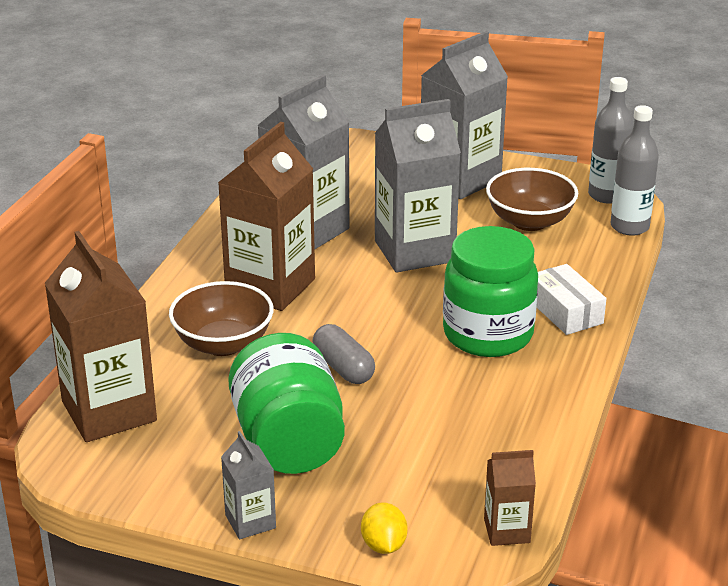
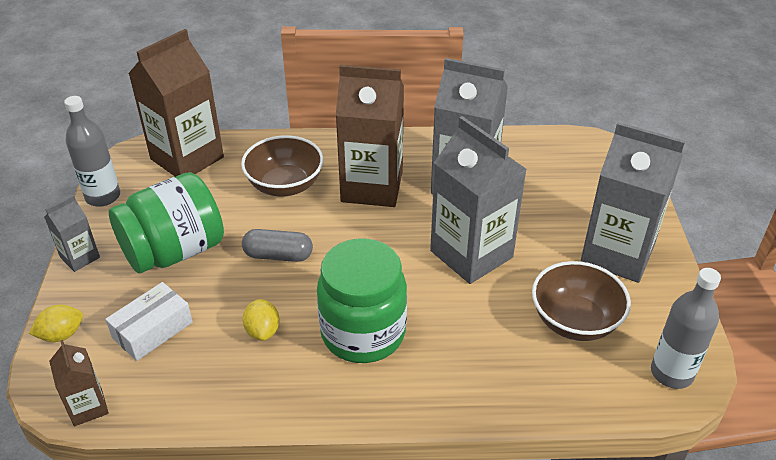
camera: 70 degrees right, 10 degrees up
grey capsule [312,324,375,384] -> grey capsule turned 60 degrees clockwise [242,229,313,262]
white box [537,264,607,335] -> white box moved to [105,282,193,361]
grey bottle [610,105,659,236] -> grey bottle moved to [64,96,120,207]
none -> yellow lemon [243,299,280,341]

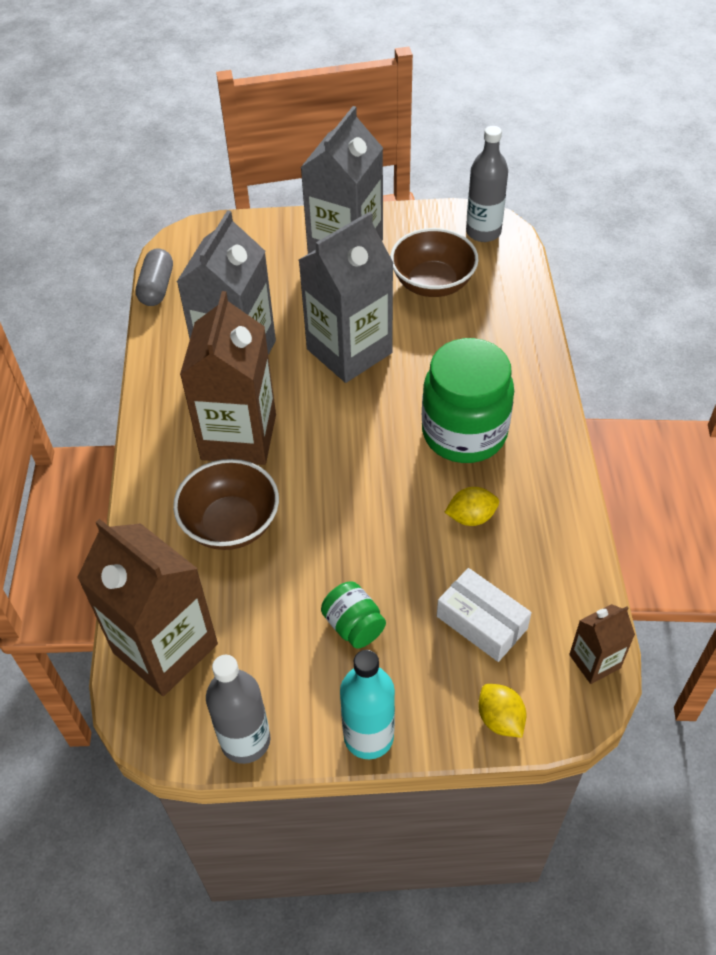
camera: 90 degrees left, 10 degrees up
grey carton [44,195,100,272] -> turquoise bottle [340,650,395,759]
green jar [109,172,224,274] -> green jar [321,582,386,649], size x0.47
grey capsule [242,229,313,262] -> grey capsule moved to [136,248,173,306]

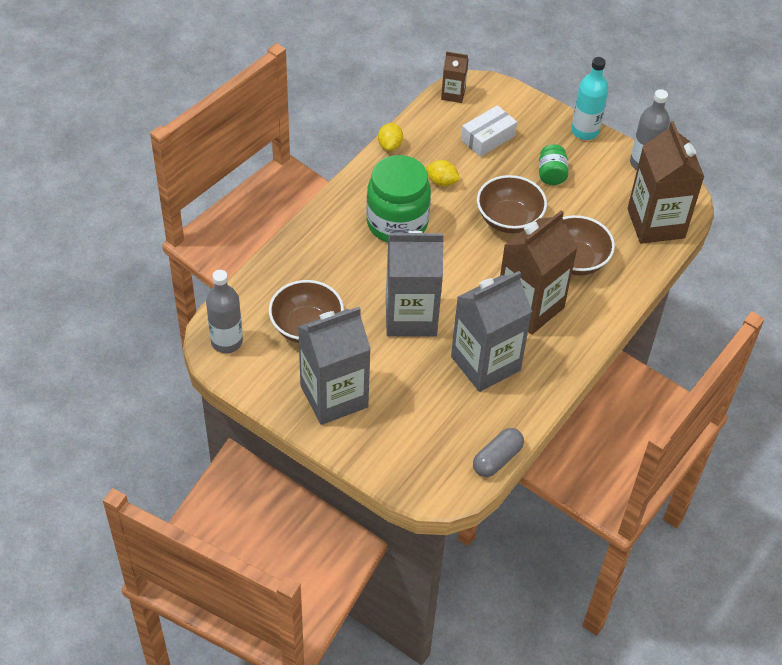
camera: 145 degrees left, 0 degrees up
white box [437,568,531,662] -> white box turned 60 degrees clockwise [461,105,517,157]
yellow lemon [478,684,526,738] -> yellow lemon moved to [378,123,403,151]
none -> brown bowl [477,175,547,233]

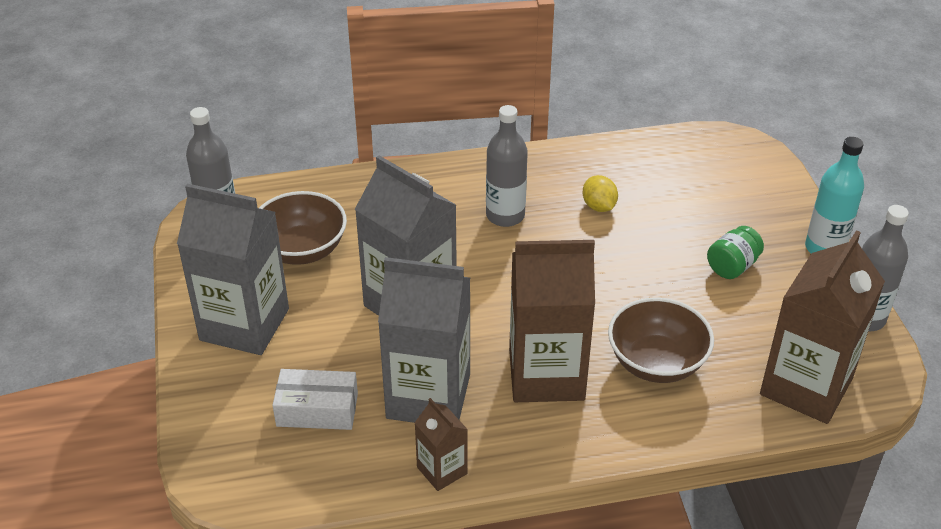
camera: 45 degrees right, 10 degrees down
green jar [366,155,431,243] -> grey bottle [486,105,528,227]
yellow lemon [378,123,403,151] -> none
brown carton [441,51,469,103] -> brown carton moved to [415,398,468,491]
white box [461,105,517,157] -> white box moved to [273,369,358,430]
grey capsule [473,428,524,477] -> none
brown bowl [477,175,547,233] -> none

